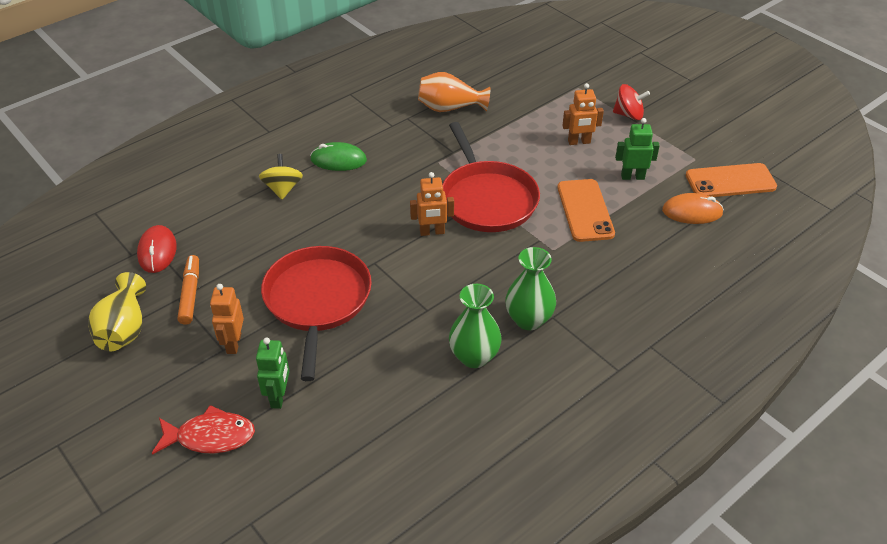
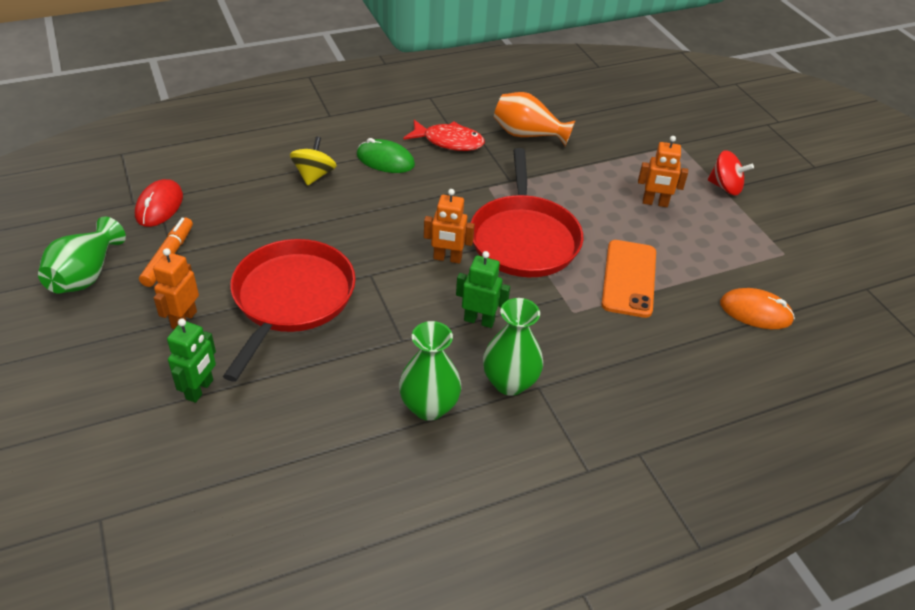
camera: 15 degrees right, 0 degrees up
yellow vase [88,272,146,351] -> green vase [38,217,126,294]
red fish [152,405,255,455] -> red fish moved to [403,120,485,151]
green robot [615,118,660,180] -> green robot moved to [456,251,510,328]
orange phone [686,163,777,197] -> none

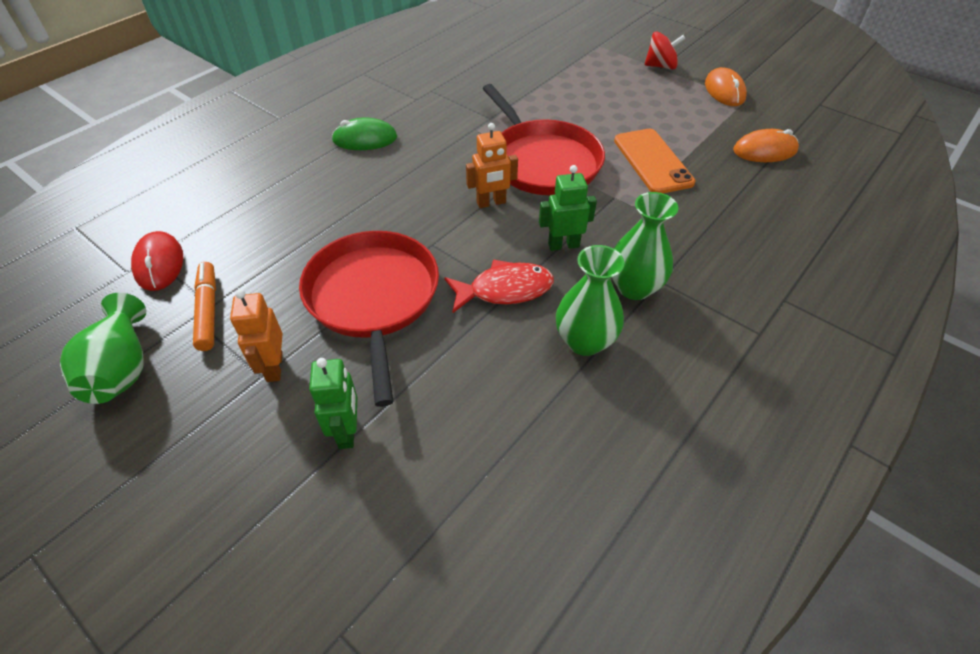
camera: 25 degrees left, 5 degrees up
yellow spinning top [290,136,337,186] -> none
red fish [403,120,485,151] -> red fish moved to [444,259,554,313]
orange vase [494,92,576,146] -> none
orange robot [638,136,688,207] -> none
none -> orange mouse [705,67,747,106]

